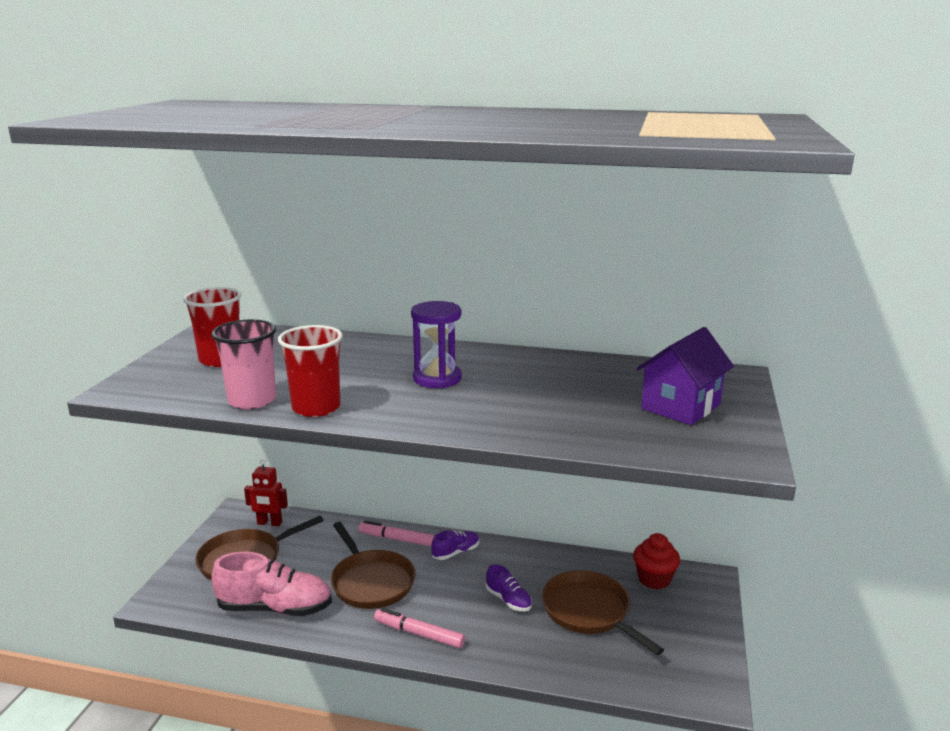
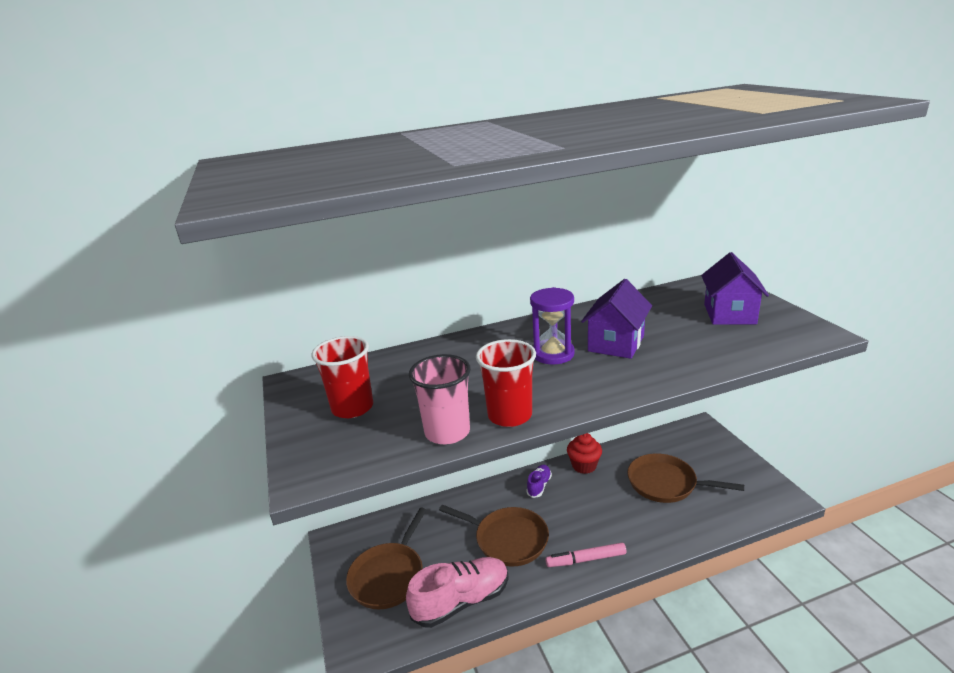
camera: 30 degrees left, 5 degrees up
red robot [244,460,288,526] -> none
pink marker [358,520,435,546] -> none
purple shoe [486,564,532,611] -> none
red cupcake [633,533,680,589] -> red cupcake moved to [567,433,602,474]
none -> purple house [581,279,652,359]

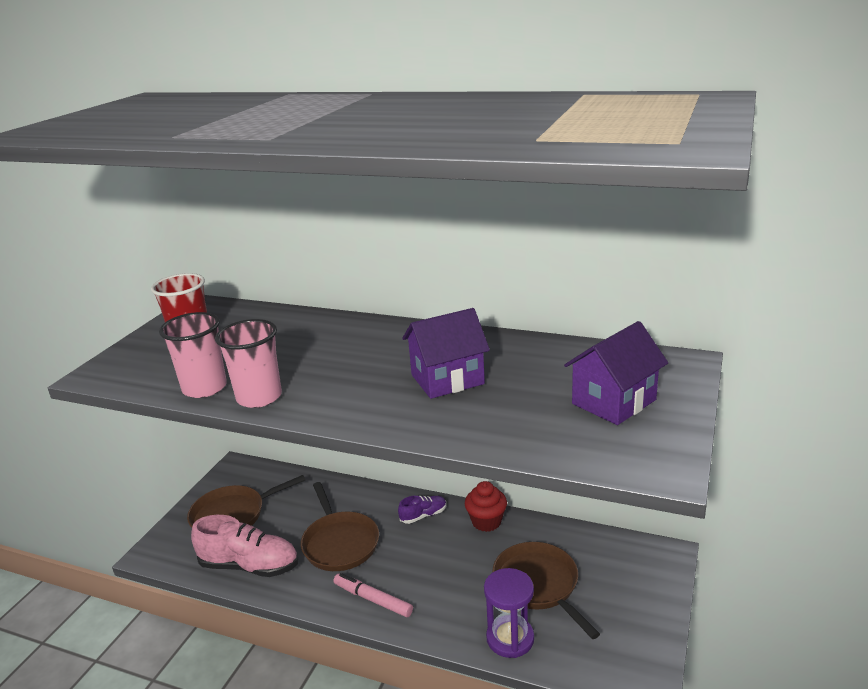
camera: 40 degrees right, 0 degrees up
red cup [476,339,536,427] -> pink cup [215,319,282,408]
purple hourglass [530,287,575,365] -> purple hourglass moved to [484,568,534,658]

